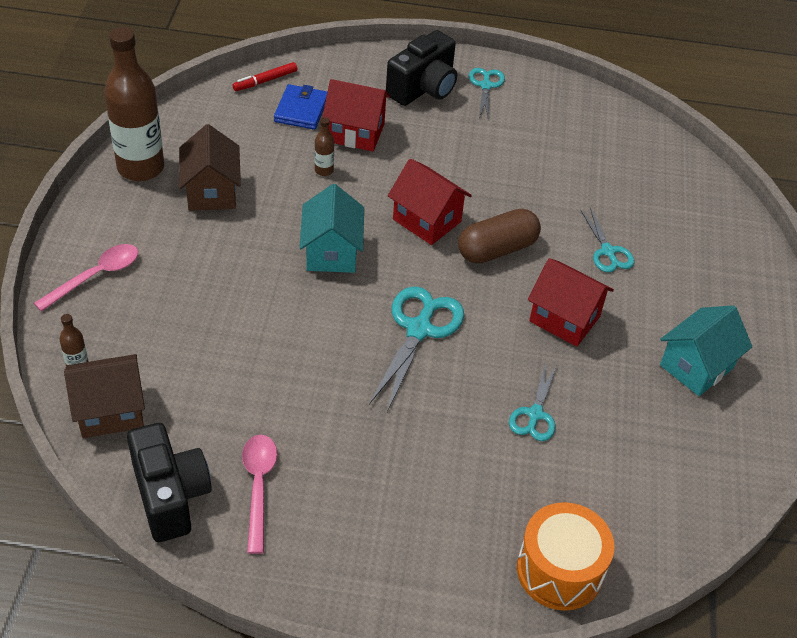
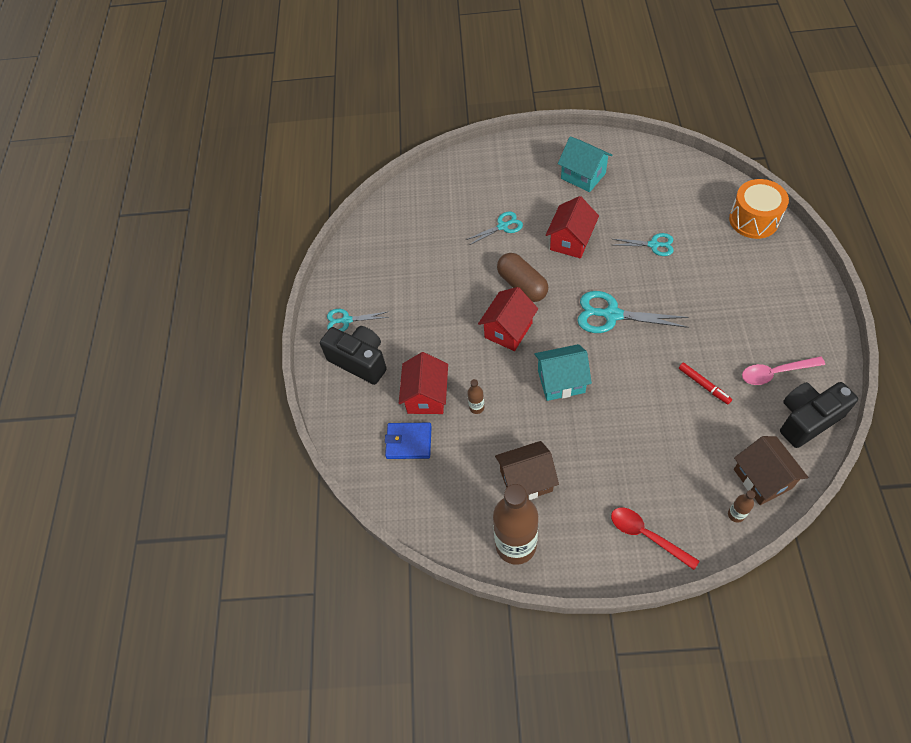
camera: 90 degrees left, 10 degrees up
pink spoon [34,244,138,312] -> red spoon [611,508,699,570]
red marker [232,62,297,91] -> red marker moved to [679,363,732,404]

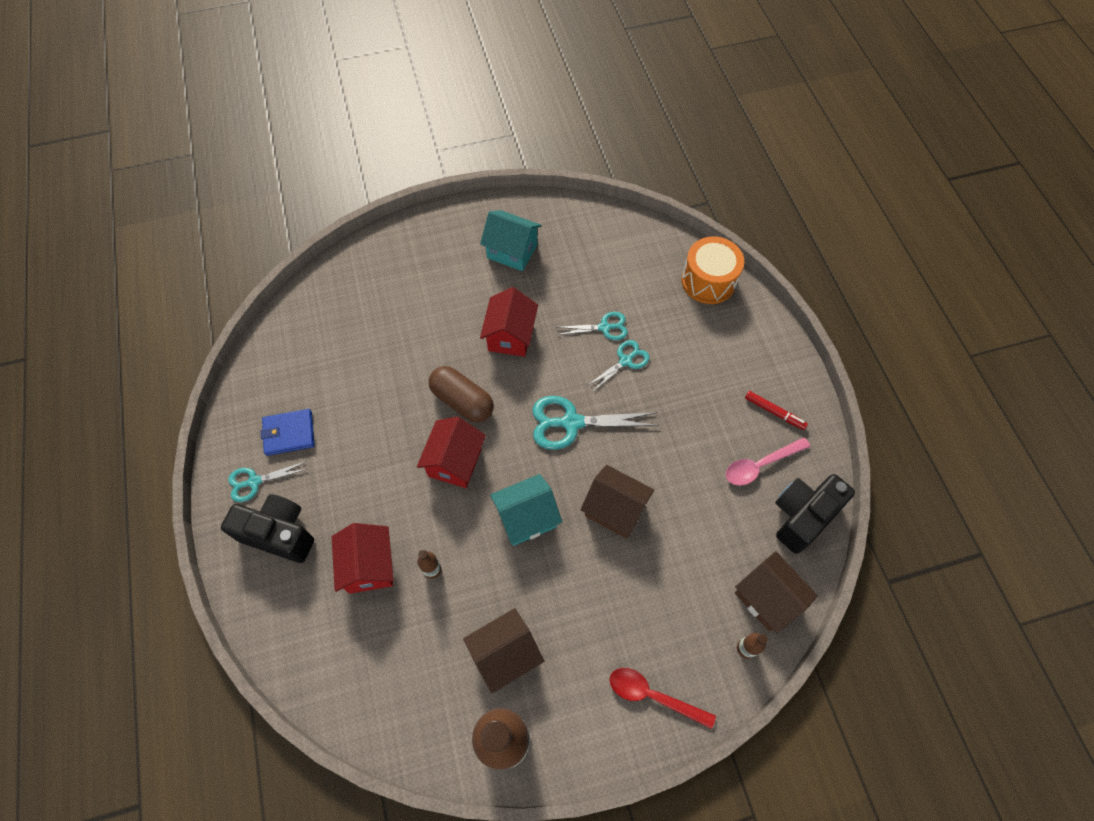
camera: 20 degrees left, 5 degrees up
blue wallet [385,423,432,459] -> blue wallet moved to [261,409,315,456]
turquoise scissors [466,211,523,245] -> turquoise scissors moved to [587,340,650,391]
red marker [679,363,732,404] -> red marker moved to [745,391,808,430]
none -> brown house [581,465,654,538]

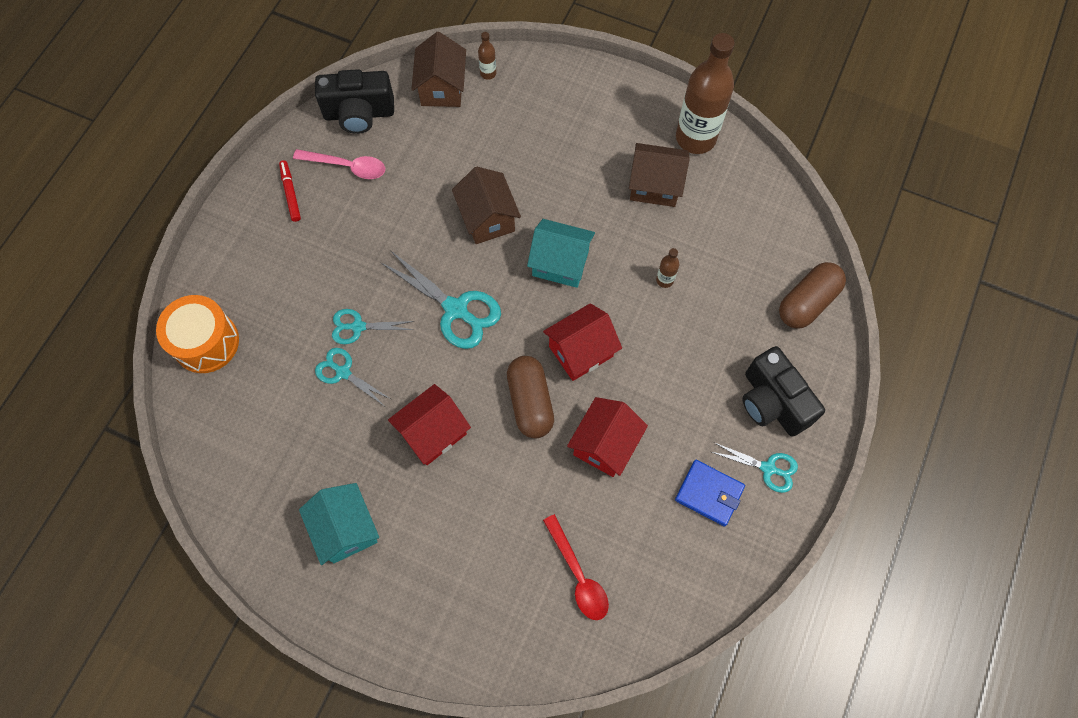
camera: 140 degrees left, 5 degrees up
red house [332,523,393,594] -> red house moved to [567,397,648,477]
red spoon [610,668,716,729] -> red spoon moved to [543,514,609,620]
none -> brown capsule [779,262,846,329]

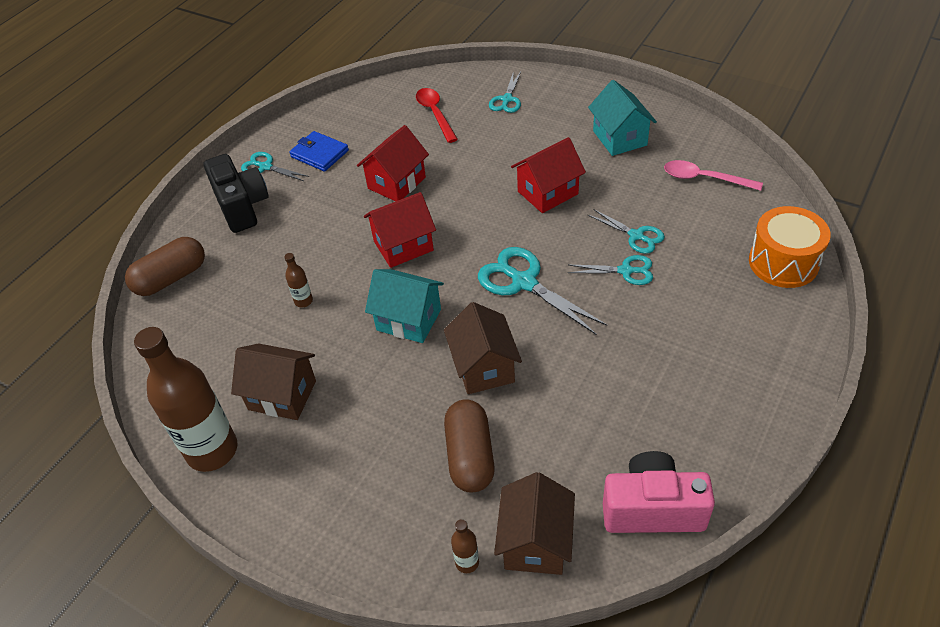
camera: 170 degrees left, 20 degrees down
red marker [279,160,301,222] -> none
pink spoon [293,149,385,179] -> pink spoon moved to [664,160,763,191]
black camera [315,69,394,134] -> pink camera [603,451,715,533]
brown capsule [507,356,554,438] -> brown capsule moved to [444,399,495,493]
none -> turquoise scissors [489,71,521,113]

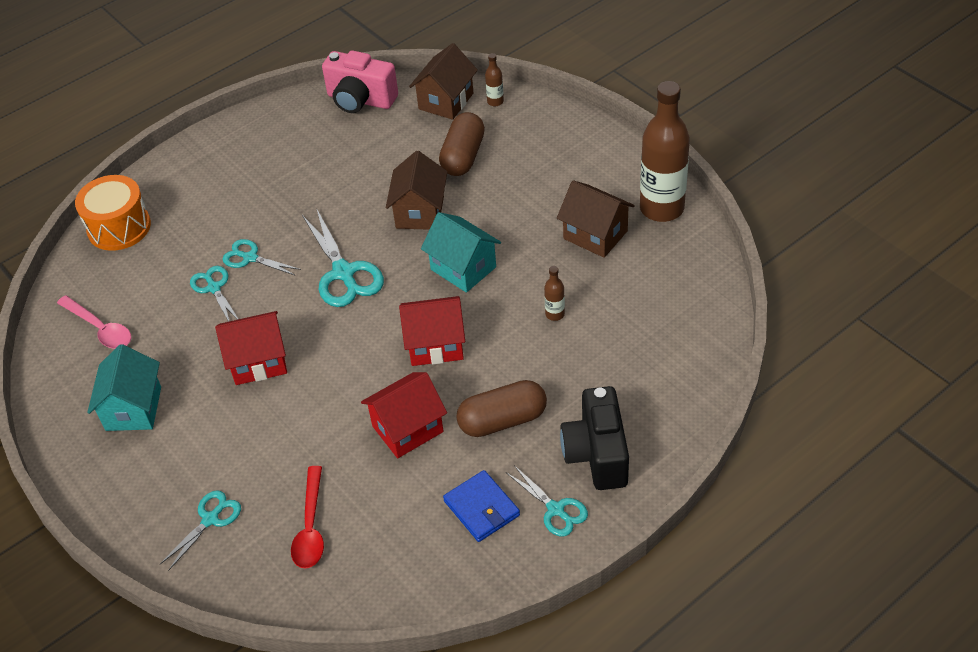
camera: 160 degrees left, 0 degrees up
brown capsule [125,237,205,296] -> brown capsule moved to [456,380,547,437]

